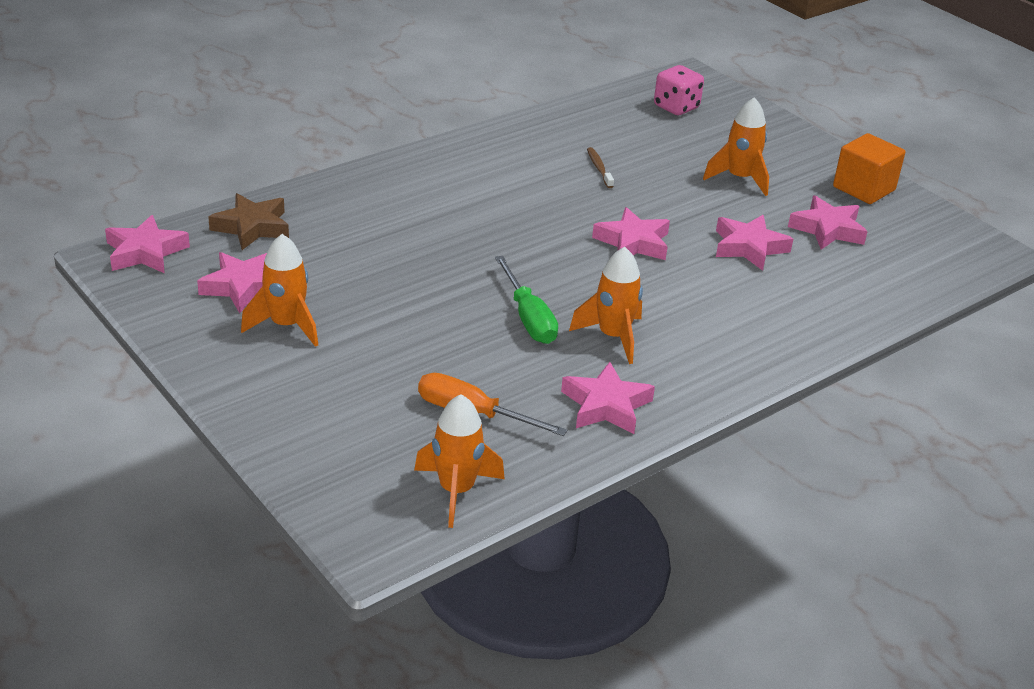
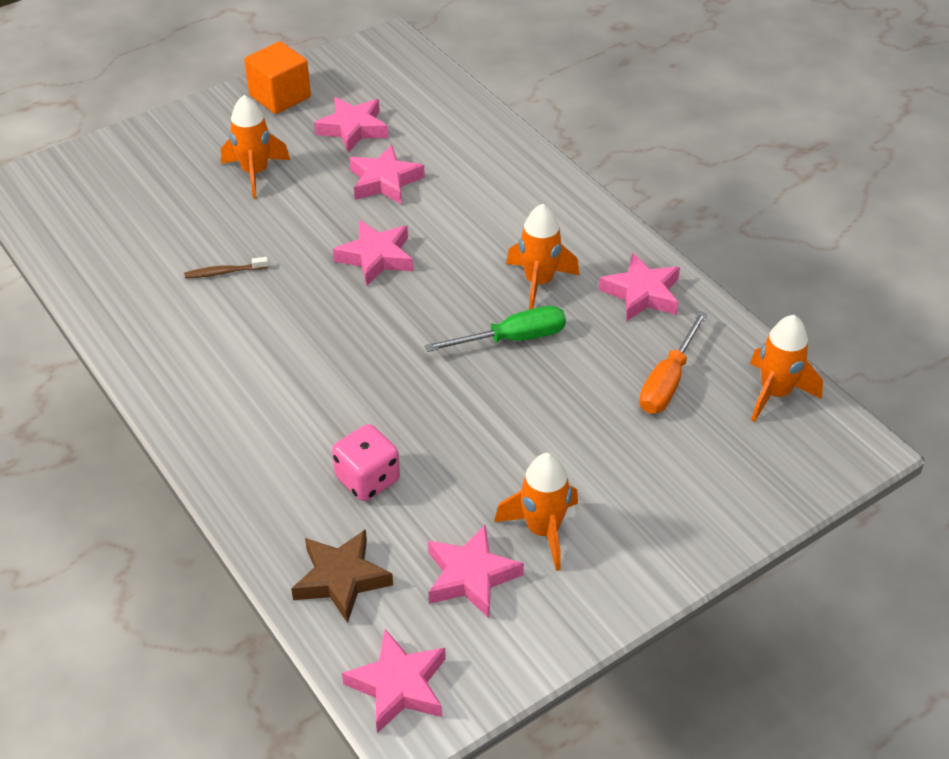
camera: 85 degrees left, 10 degrees up
pink dice [654,65,704,115] -> pink dice moved to [332,424,400,501]

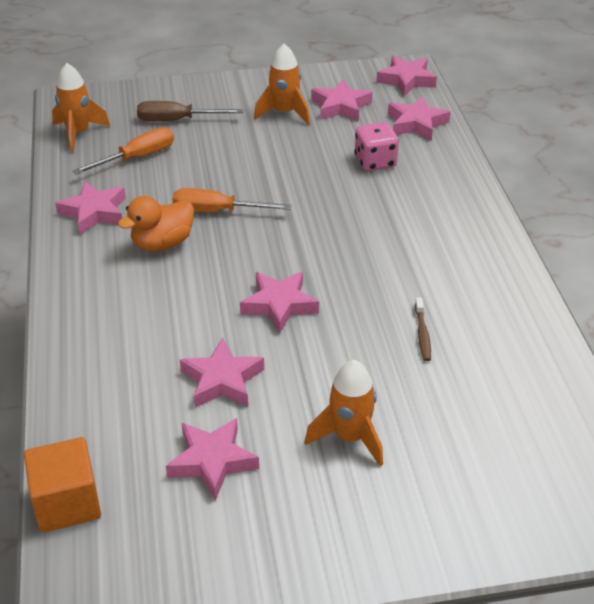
camera: 155 degrees left, 5 degrees down
brown toothbrush [184,257,269,278] -> brown toothbrush turned 75 degrees clockwise [415,297,431,361]
orange cube [244,41,311,114] -> orange cube moved to [24,437,101,532]
brown star [291,529,393,623] -> pink star [388,96,451,141]
green screwdriver [425,306,566,352] -> orange screwdriver [173,188,291,212]
orange rocket [506,204,579,310] -> orange duck [118,196,194,251]
none -> brown screwdriver [137,101,243,121]

